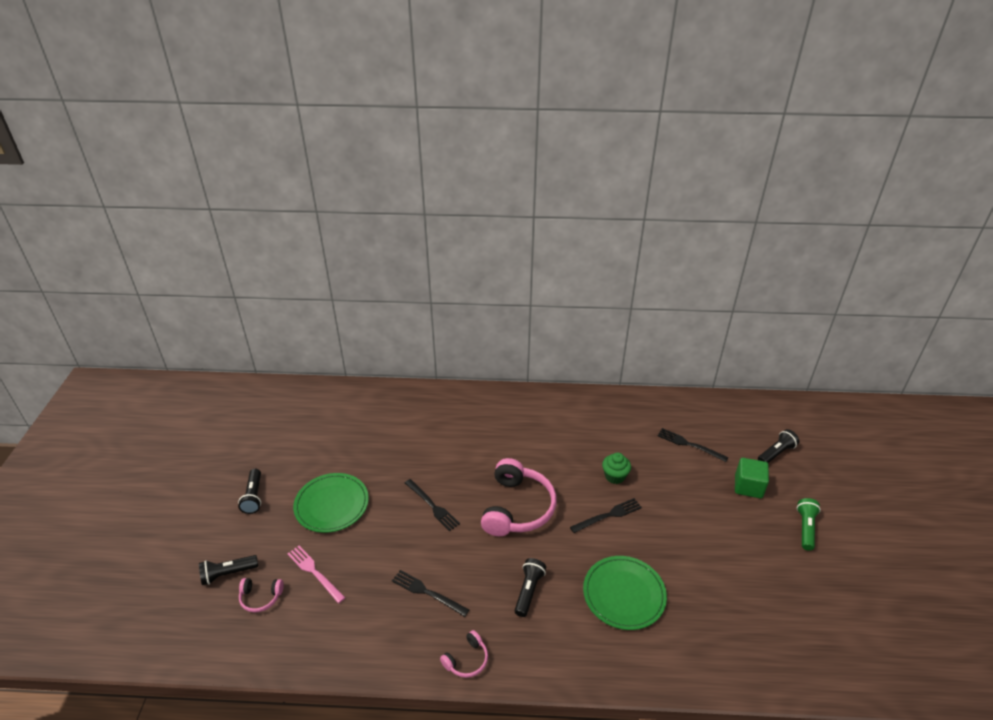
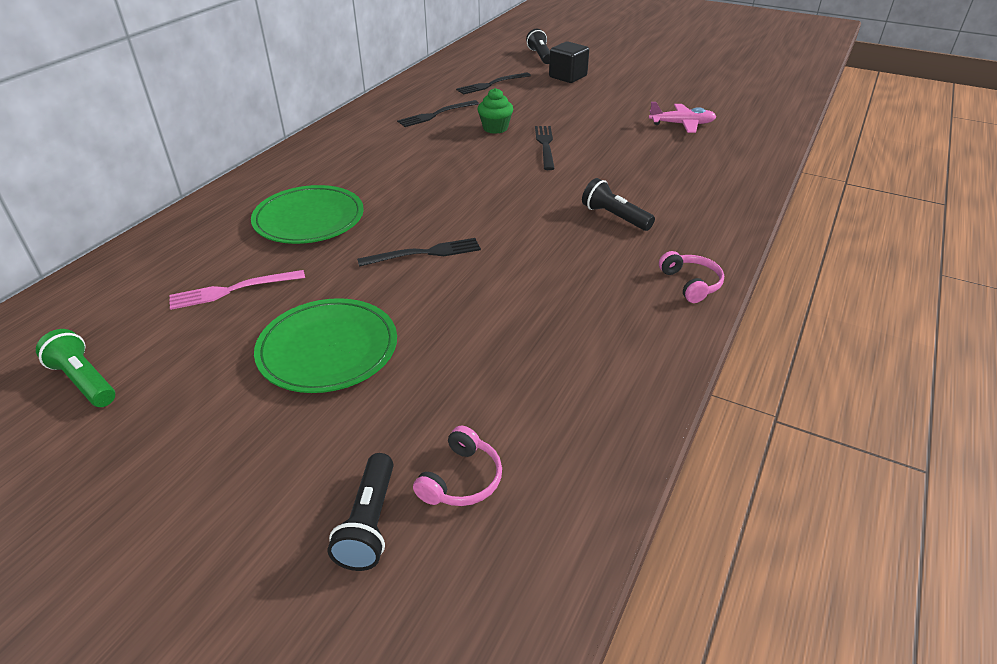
camera: 65 degrees left, 0 degrees up
black flashlight [238,469,261,514] -> none
pink fork [287,546,346,603] -> pink fork moved to [169,270,305,310]
black fork [392,570,469,617] -> black fork moved to [397,100,479,127]
pink headphones [481,458,557,536] -> none
green plate [583,556,667,630] -> green plate moved to [251,185,364,244]
green cube [735,458,769,498] -> black cube [549,41,589,83]
green flashlight [797,498,821,551] -> green flashlight moved to [36,329,115,407]
none -> pink plane [649,102,717,133]

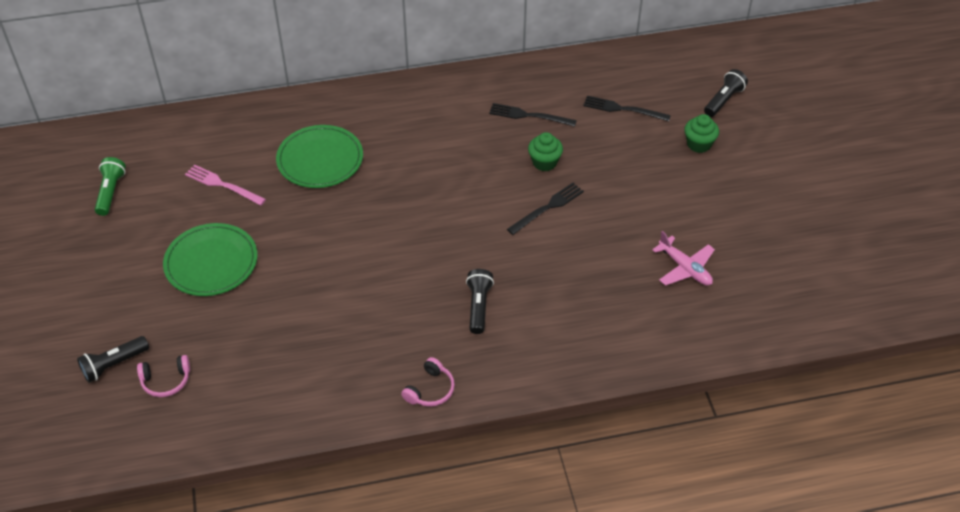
camera: 50 degrees right, 10 degrees up
black fork [357,238,481,267] -> none
black cube [549,41,589,83] -> green cupcake [685,114,719,153]

